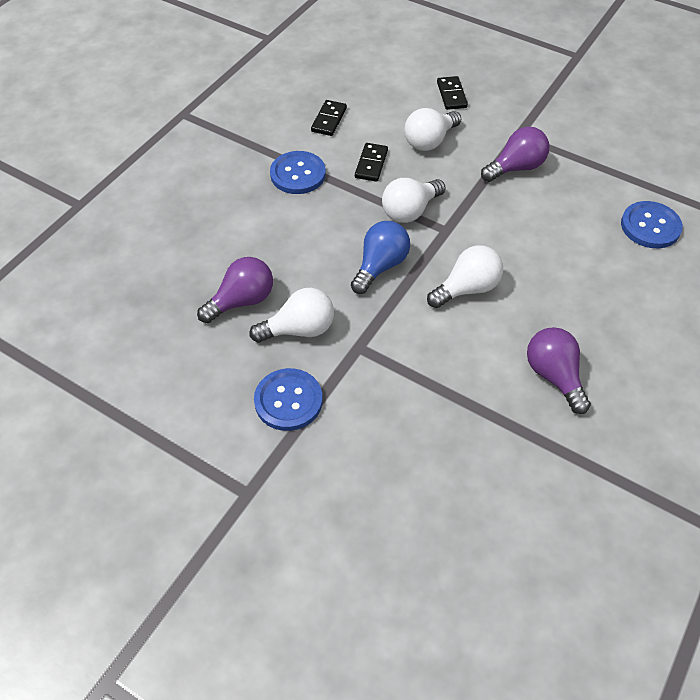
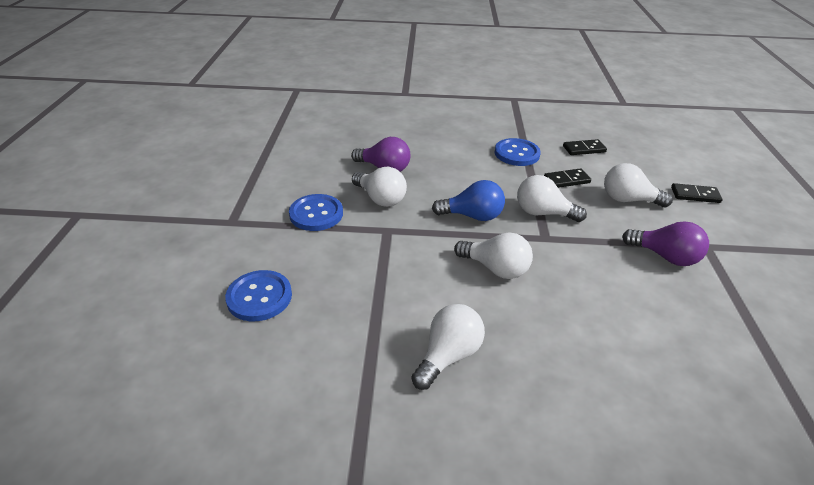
camera: 60 degrees right, 15 degrees down
black domino [437,76,468,110] -> black domino turned 45 degrees clockwise [671,183,723,203]
purple light bulb [527,327,591,414] -> white light bulb [411,304,485,390]
blue button [621,201,683,248] -> blue button moved to [225,270,292,321]

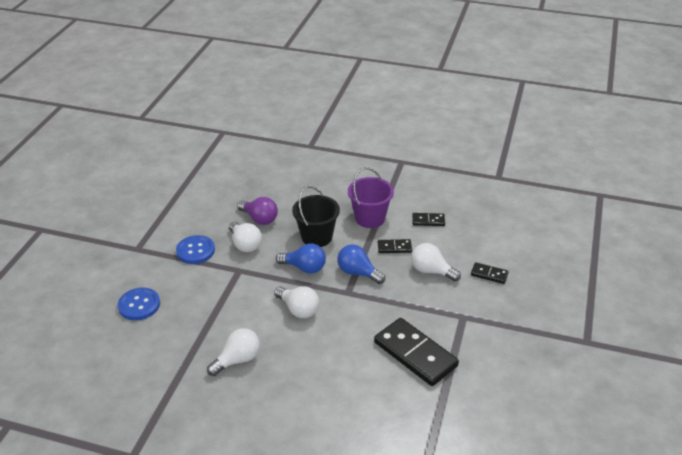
camera: 15 degrees right, 0 degrees up
blue button [495,138,541,166] -> purple bucket [348,167,394,228]
white light bulb [517,175,587,222] -> blue light bulb [337,244,385,284]
purple light bulb [622,221,709,266] -> none
none -> black bucket [292,186,340,247]
none -> black domino [374,318,459,386]

